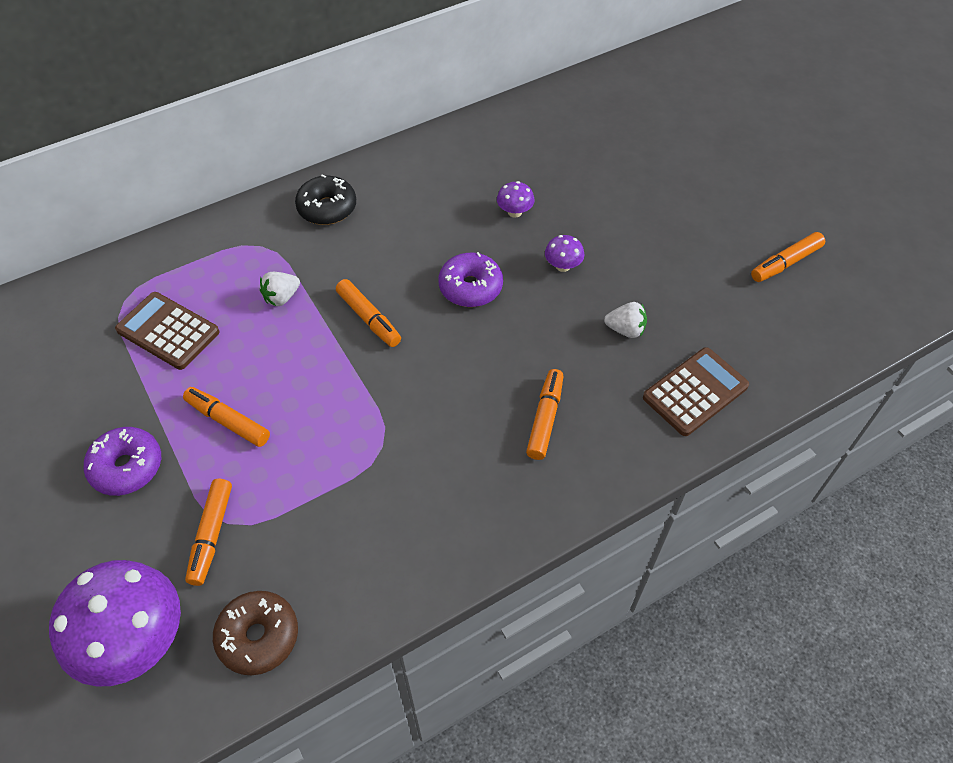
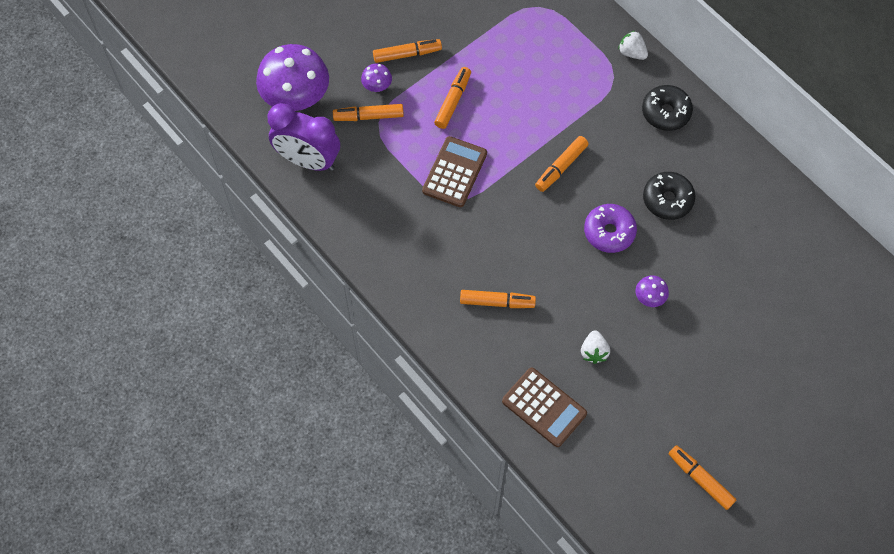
camera: 80 degrees right, 10 degrees up
purple donut [83,427,161,496] -> orange marker [373,39,442,63]
brown calculator [115,292,220,370] -> brown calculator moved to [422,136,487,207]
brown donut [213,591,298,675] -> purple clock [267,103,340,171]
white strawberry [260,272,300,306] -> white strawberry moved to [618,31,648,60]
purple mushroom [497,181,535,218] -> purple mushroom moved to [361,64,392,92]
none -> black donut [643,172,696,220]

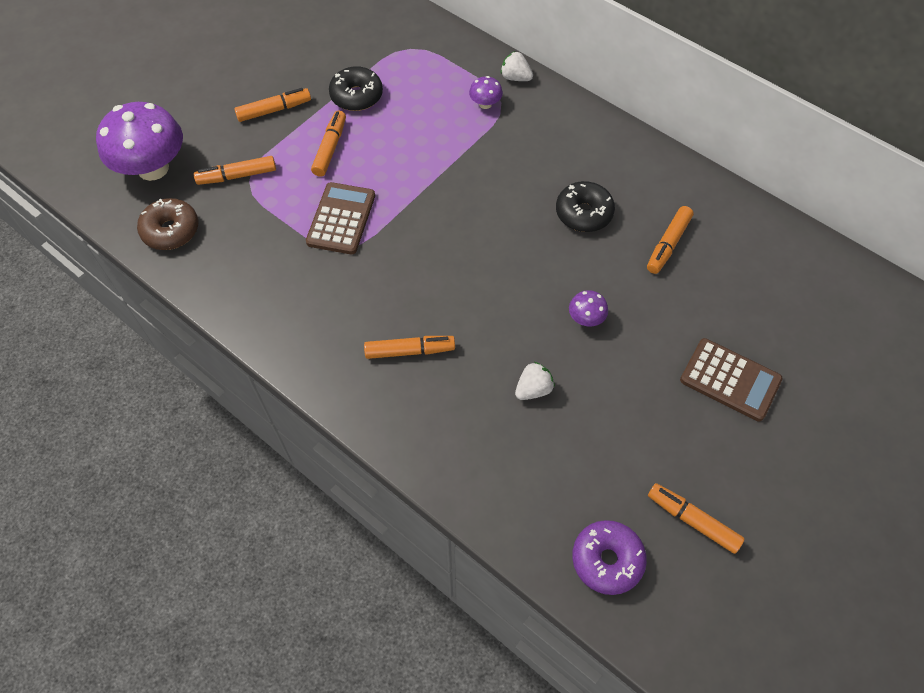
camera: 10 degrees left, 5 degrees down
purple clock [267,103,340,171] -> brown donut [137,198,198,250]
purple mushroom [361,64,392,92] -> purple mushroom moved to [469,76,503,109]
brown calculator [502,367,587,447] -> brown calculator moved to [680,338,783,422]
orange marker [535,136,589,192] -> orange marker moved to [647,206,694,274]
white strawberry [581,330,610,364] -> white strawberry turned 120 degrees counterclockwise [515,362,555,400]
purple donut [584,204,637,253] -> purple donut moved to [572,520,647,595]
black donut [642,85,693,131] -> black donut moved to [329,66,383,111]

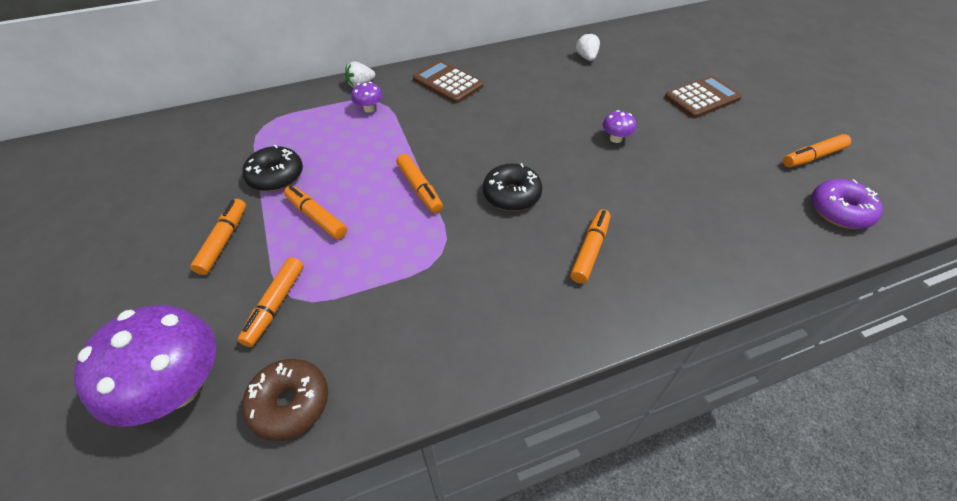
camera: 60 degrees left, 10 degrees down
brown calculator [306,182,375,254] -> brown calculator moved to [413,60,483,104]
white strawberry [515,362,555,400] -> white strawberry moved to [576,32,600,61]
black donut [556,181,615,232] -> black donut moved to [483,163,542,211]
orange marker [647,206,694,274] -> orange marker moved to [396,154,443,213]

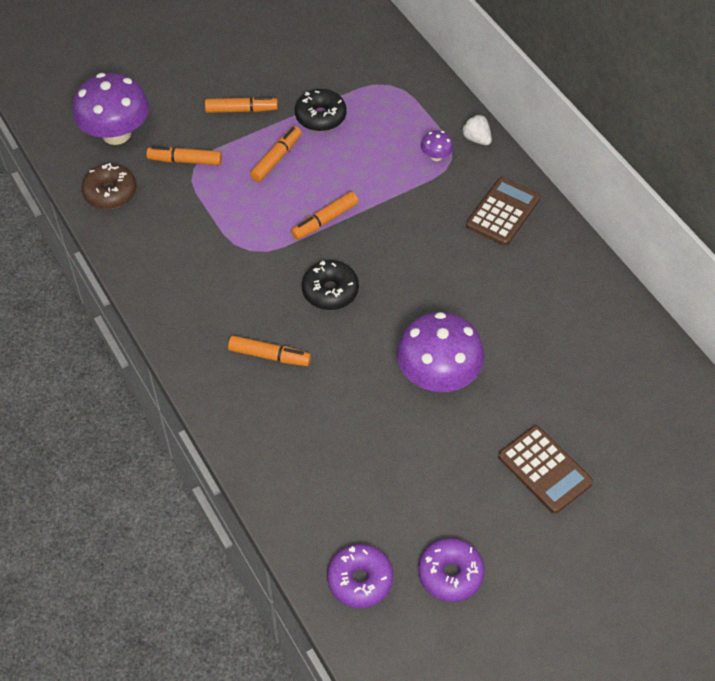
camera: 80 degrees right, 5 degrees up
white strawberry [576,32,600,61] -> none
purple mushroom [602,110,636,143] -> purple mushroom [397,312,485,392], size x2.31
orange marker [783,134,851,167] -> purple donut [418,538,485,602]

